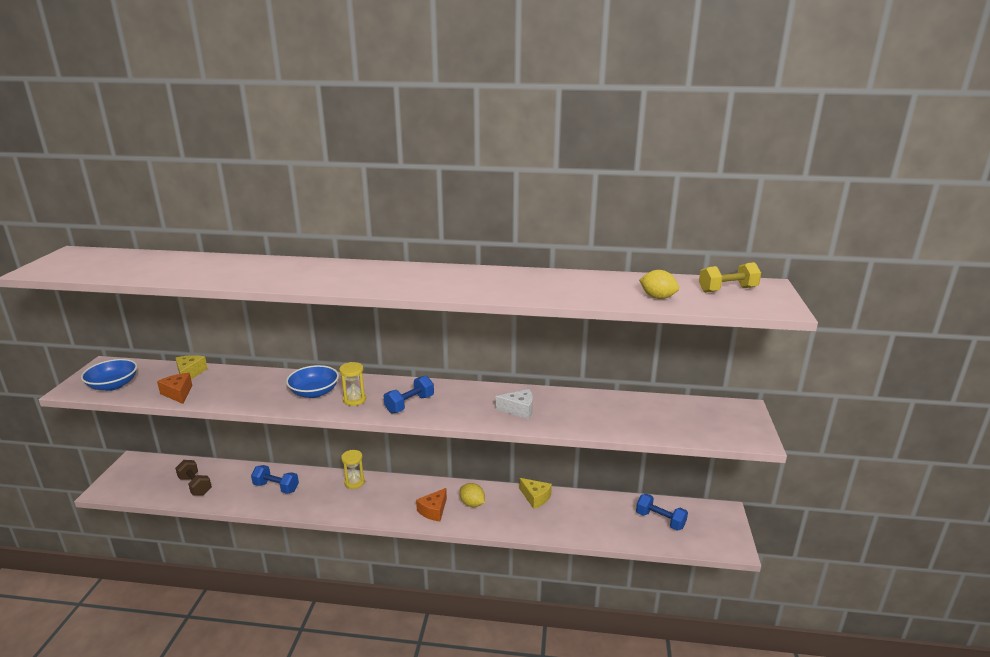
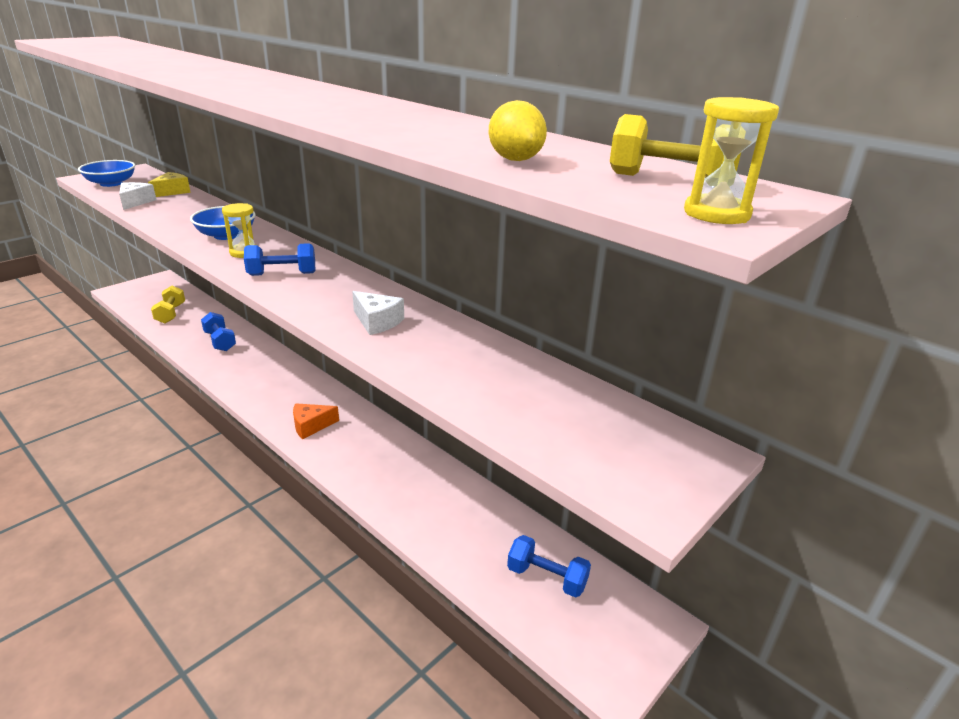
camera: 35 degrees right, 5 degrees up
orange cheese [157,373,192,404] -> white cheese [119,182,156,210]
brown dumbbell [175,460,212,496] -> yellow dumbbell [151,286,185,324]
yellow hourglass [341,450,365,489] -> yellow hourglass moved to [684,97,779,224]
yellow lemon [460,483,485,507] -> none
yellow cheese [519,478,552,509] -> none
blue dumbbell [636,493,688,531] -> blue dumbbell turned 45 degrees counterclockwise [507,535,591,598]

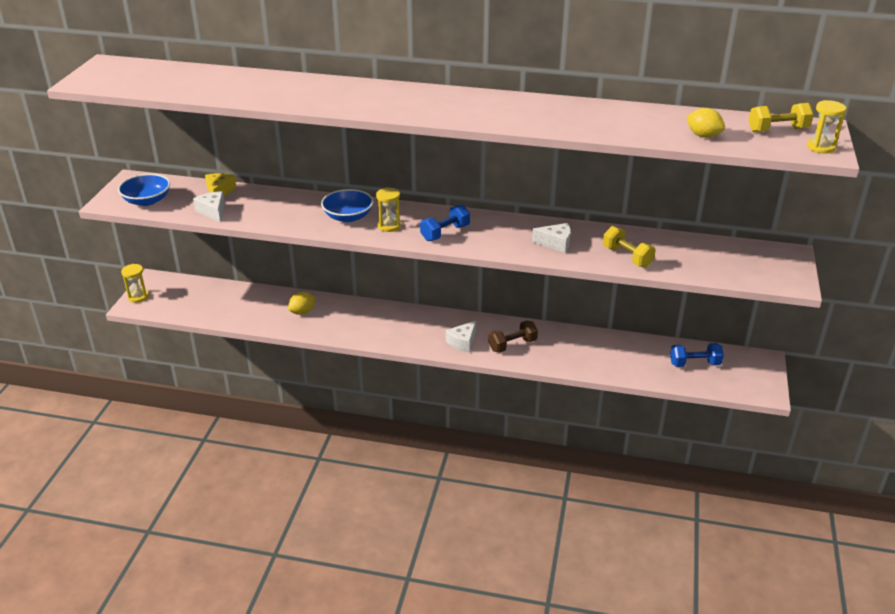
camera: 30 degrees left, 5 degrees up
yellow dumbbell [151,286,185,324] -> yellow dumbbell moved to [603,226,655,268]
blue dumbbell [201,312,236,351] -> yellow lemon [288,292,315,315]
orange cheese [293,403,339,439] -> white cheese [446,321,476,353]
none -> yellow hourglass [121,264,149,303]
none -> brown dumbbell [489,321,538,353]

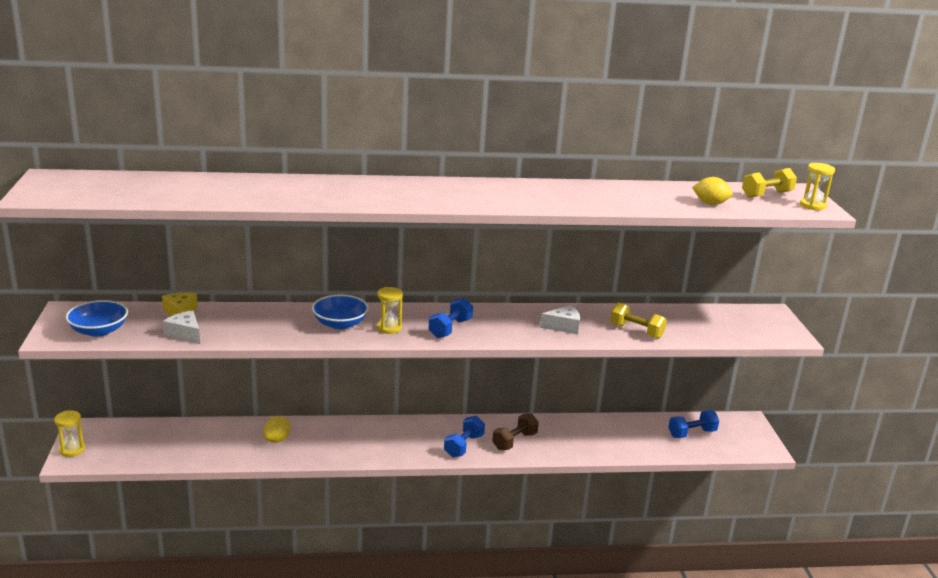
camera: 20 degrees left, 10 degrees down
white cheese [446,321,476,353] -> blue dumbbell [444,416,485,457]

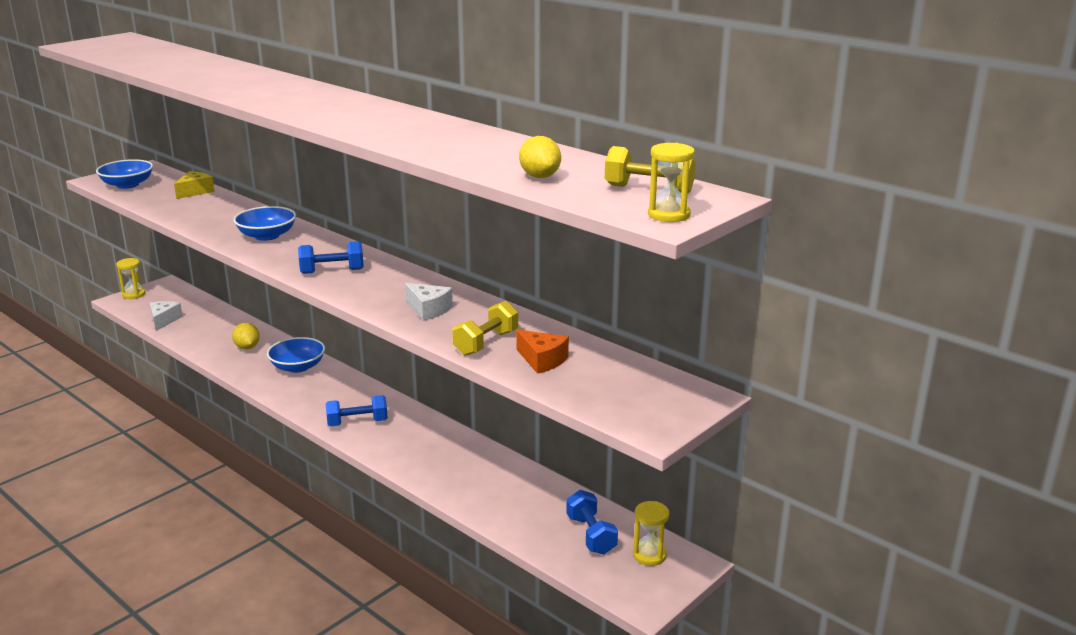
camera: 50 degrees right, 0 degrees up
white cheese [163,310,200,344] -> white cheese moved to [150,301,183,331]
yellow lemon [263,416,291,443] -> yellow lemon turned 75 degrees clockwise [232,323,260,350]
yellow hourglass [377,287,403,334] -> yellow hourglass moved to [633,501,669,566]
brown dumbbell [492,413,539,450] -> none
yellow dumbbell [610,302,667,339] -> yellow dumbbell turned 45 degrees clockwise [452,301,518,356]
blue dumbbell [668,410,719,438] -> blue dumbbell turned 45 degrees clockwise [566,490,618,555]
none -> blue bowl [267,337,325,373]
none -> orange cheese [516,329,569,374]

